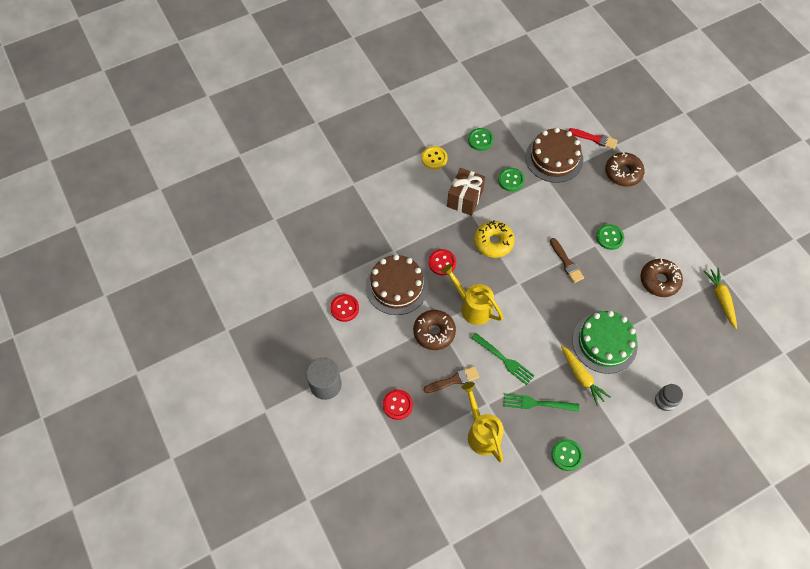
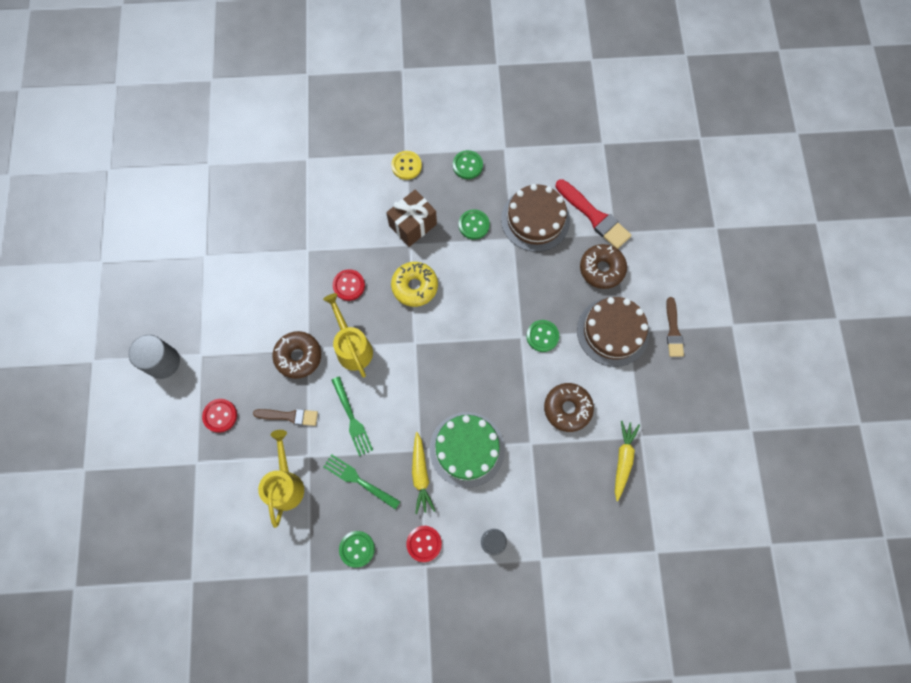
camera: 25 degrees right, 10 degrees up
red button [330,294,359,322] -> red button moved to [406,526,442,562]
brown cake [366,255,428,315] -> brown cake moved to [577,297,649,367]
brown brush [550,238,584,283] -> brown brush moved to [666,297,684,357]
red brush [569,128,618,149] -> red brush [556,179,632,249], size x1.56

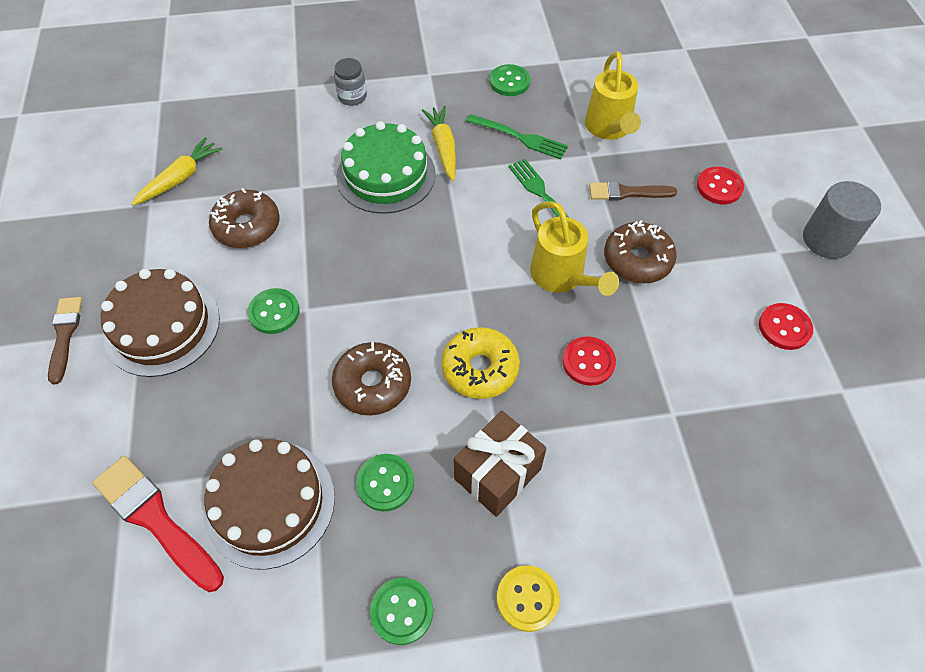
camera: 175 degrees right, 15 degrees down
red button [406,526,442,562] -> red button moved to [759,303,813,350]
brown donut [580,244,627,289] -> brown donut moved to [332,342,411,415]
yellow carrot [615,421,640,501] -> yellow carrot turned 150 degrees counterclockwise [132,137,223,206]

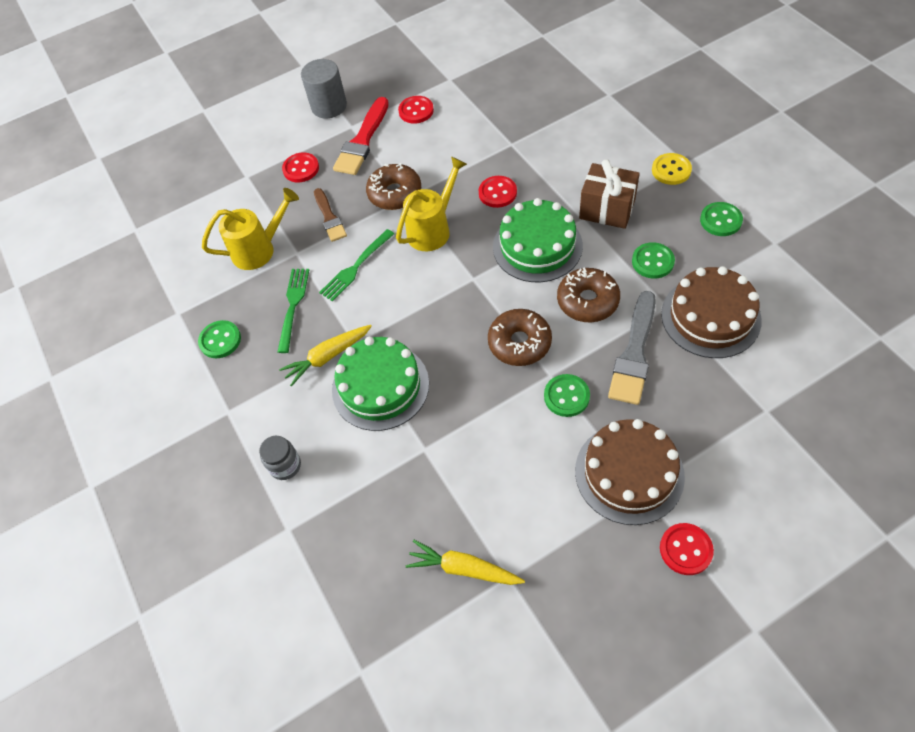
camera: 105 degrees left, 0 degrees up
brown brush [48,297,82,385] -> red button [660,523,714,575]
red brush [93,456,224,592] -> red brush moved to [333,97,389,175]
brown donut [209,188,280,248] -> brown donut moved to [488,309,552,366]
yellow donut [442,327,520,399] -> green cake [493,198,583,282]
none -> grey brush [608,291,656,405]

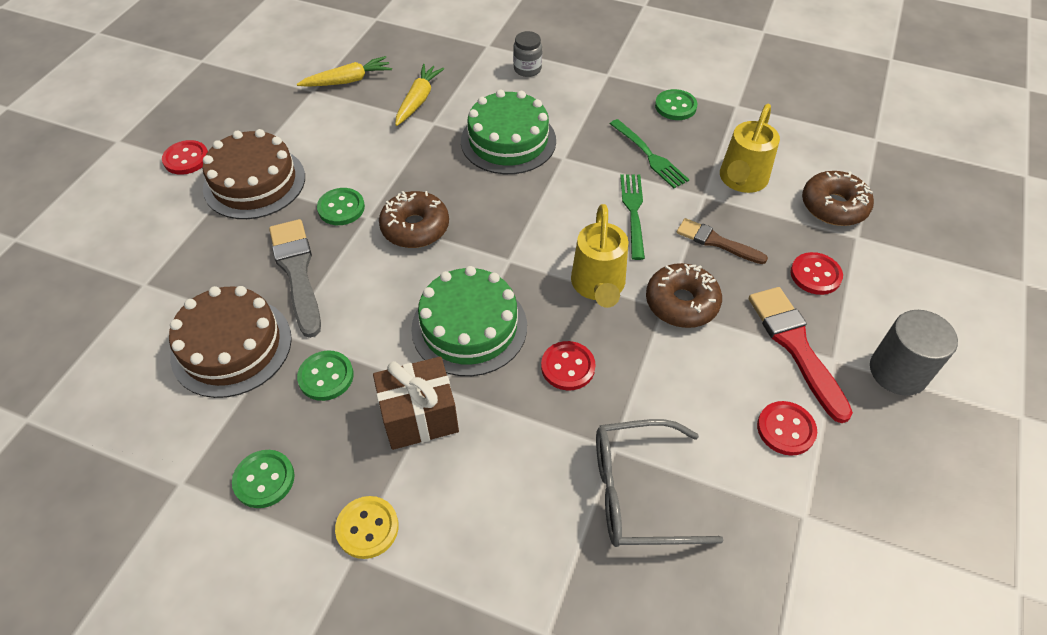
camera: 135 degrees right, 5 degrees down
yellow carrot [279,325,372,387] -> yellow carrot moved to [395,64,444,126]
brown donut [557,267,620,322] -> brown donut moved to [802,171,874,226]
none -> grey glasses [596,419,724,547]

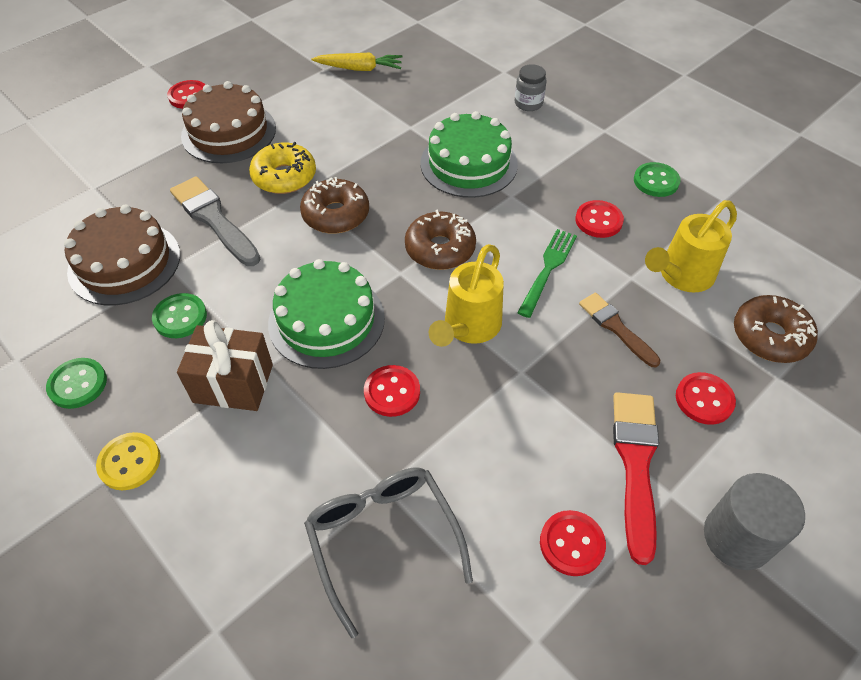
camera: 25 degrees right, 0 degrees up
grey brush [269,219,321,338] -> grey brush turned 45 degrees counterclockwise [170,176,260,266]
green button [317,188,365,225] -> yellow donut [249,142,316,194]
yellow carrot [395,64,444,126] -> none
grey glasses [596,419,724,547] -> grey glasses turned 45 degrees clockwise [304,468,473,638]
green fork [610,119,689,188] -> red button [575,200,624,238]
brown donut [646,263,722,328] -> brown donut moved to [405,210,476,270]

